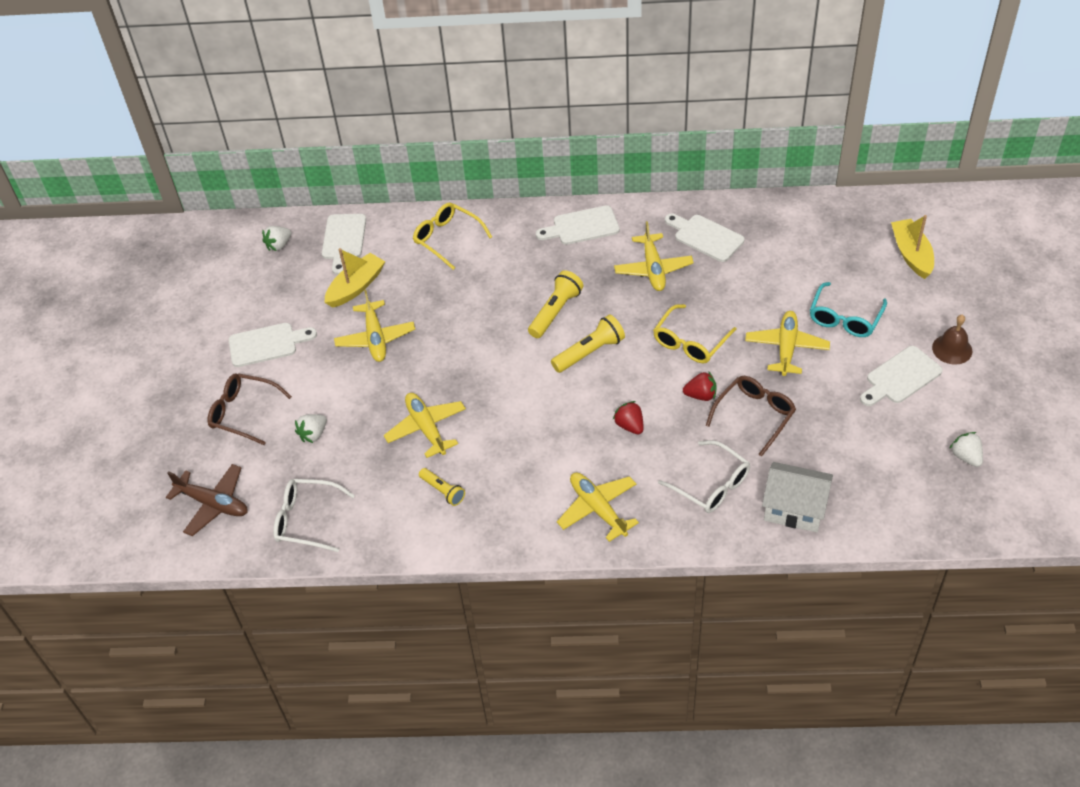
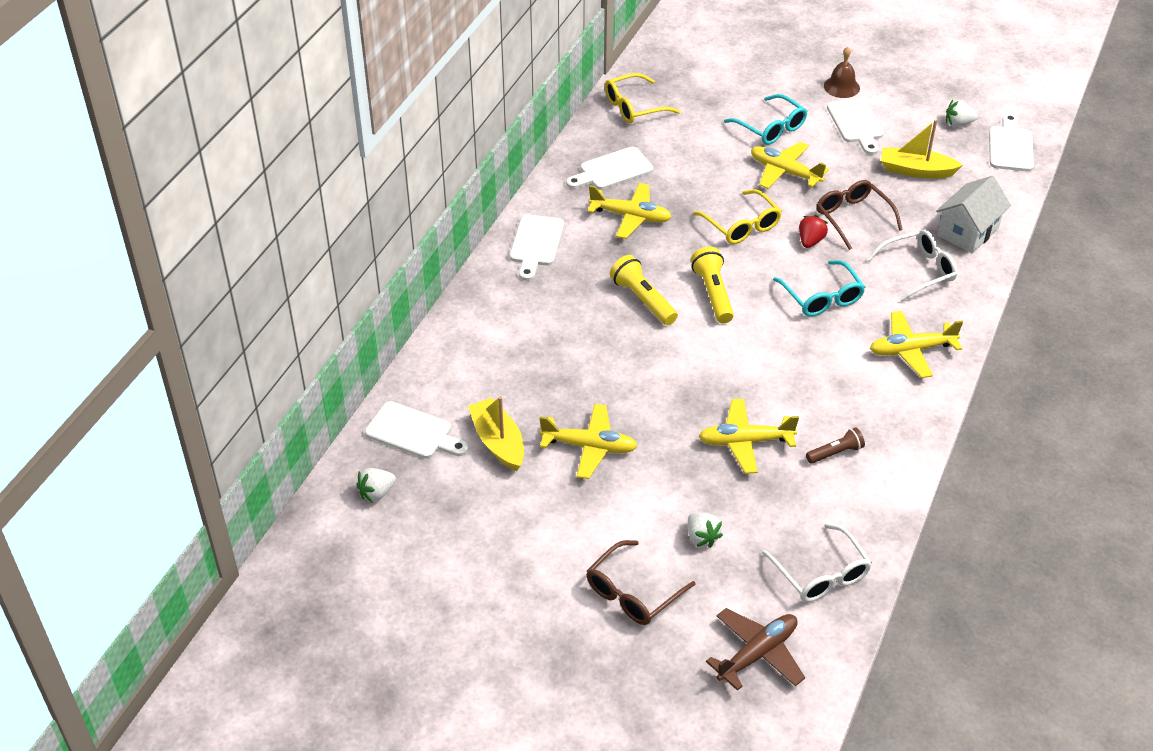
camera: 70 degrees left, 5 degrees down
white cutting board [229,323,317,367] -> white cutting board moved to [989,114,1034,171]
white strawberry [262,226,292,251] -> white strawberry turned 75 degrees clockwise [356,468,396,502]
white glasses [273,479,355,552] -> white glasses turned 60 degrees counterclockwise [762,523,872,602]
yellow glasses [413,203,492,270] -> yellow glasses moved to [605,73,681,124]
yellow flashlight [419,468,465,506] -> brown flashlight [806,427,865,464]
red strawberry [613,401,644,434] -> turquoise glasses [773,260,865,316]
yellow boat [891,215,934,279] -> yellow boat moved to [881,120,963,178]

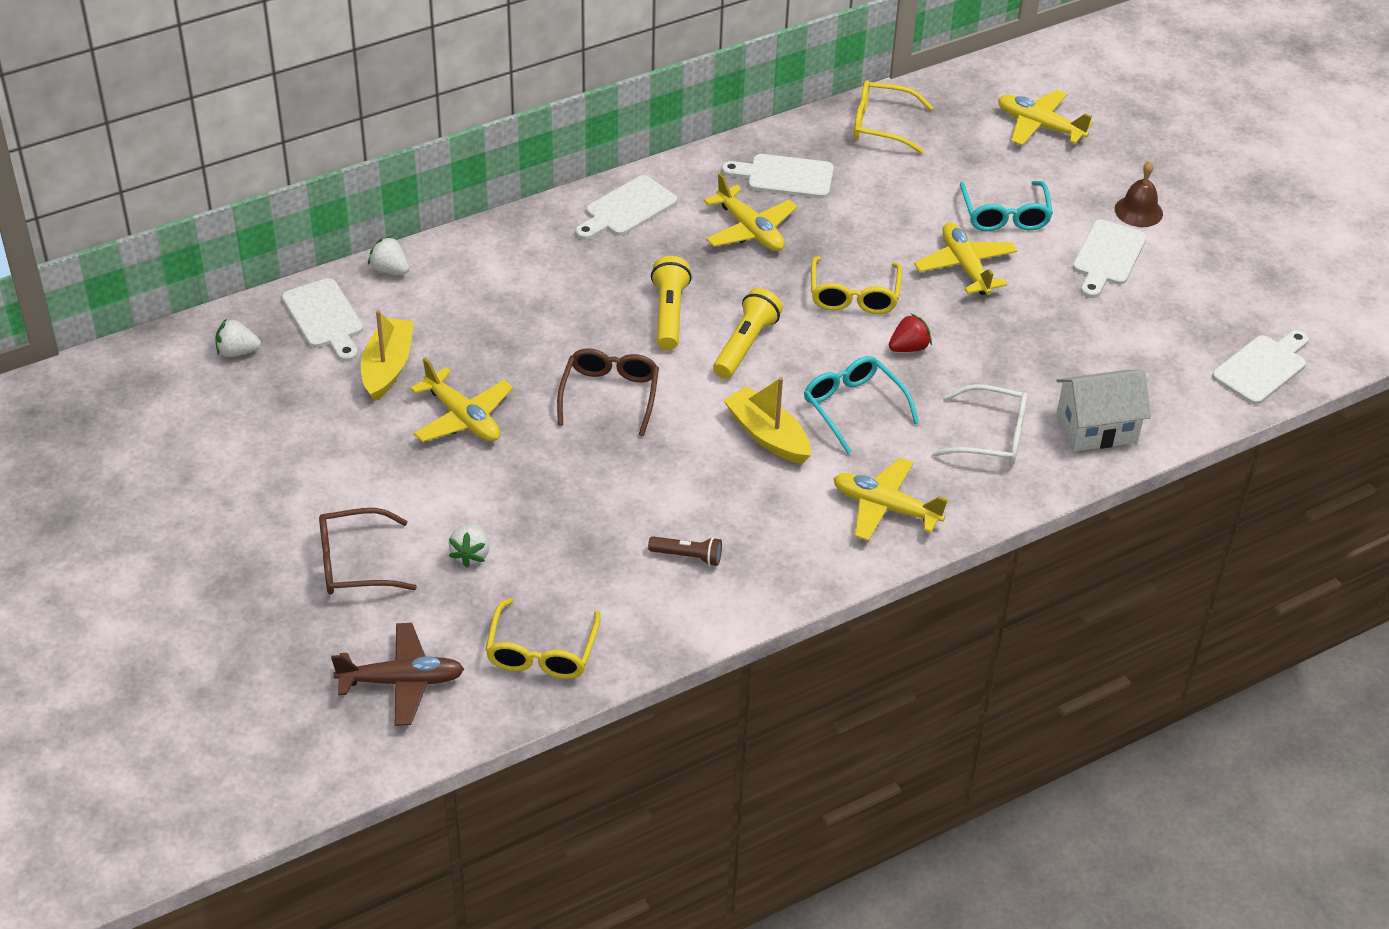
camera: 35 degrees right, 0 degrees up
yellow plane [698,399,799,474] -> yellow plane moved to [998,90,1093,145]
white glasses [762,523,872,602] -> yellow glasses [486,598,601,679]
turquoise glasses [773,260,865,316] -> turquoise glasses turned 135 degrees clockwise [804,356,919,454]
brown glasses [816,180,903,250] -> brown glasses moved to [557,349,659,436]
yellow boat [881,120,963,178] -> yellow boat moved to [723,377,811,464]
white strawberry [946,100,978,127] -> white strawberry moved to [368,236,410,274]

